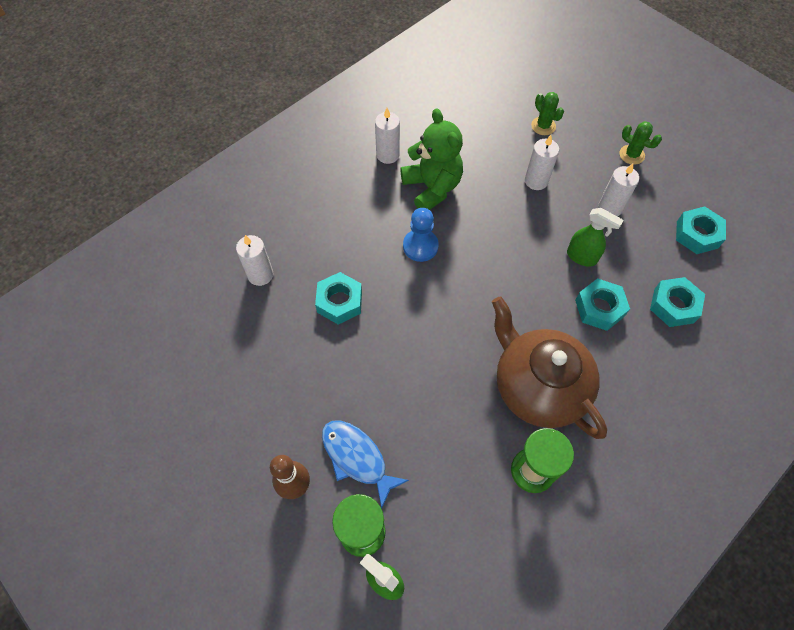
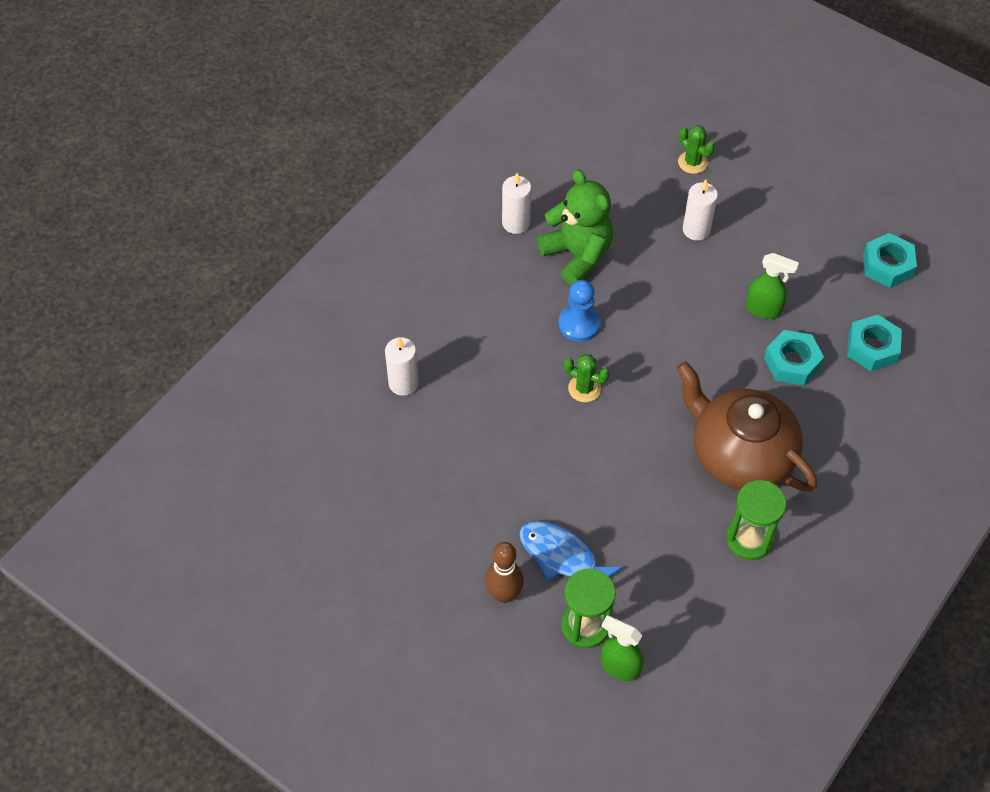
camera: 10 degrees left, 5 degrees down
turquoise nut [315,272,362,325] -> none
white candle [598,163,639,216] -> none
green cactus [619,121,662,165] -> green cactus moved to [564,354,610,402]

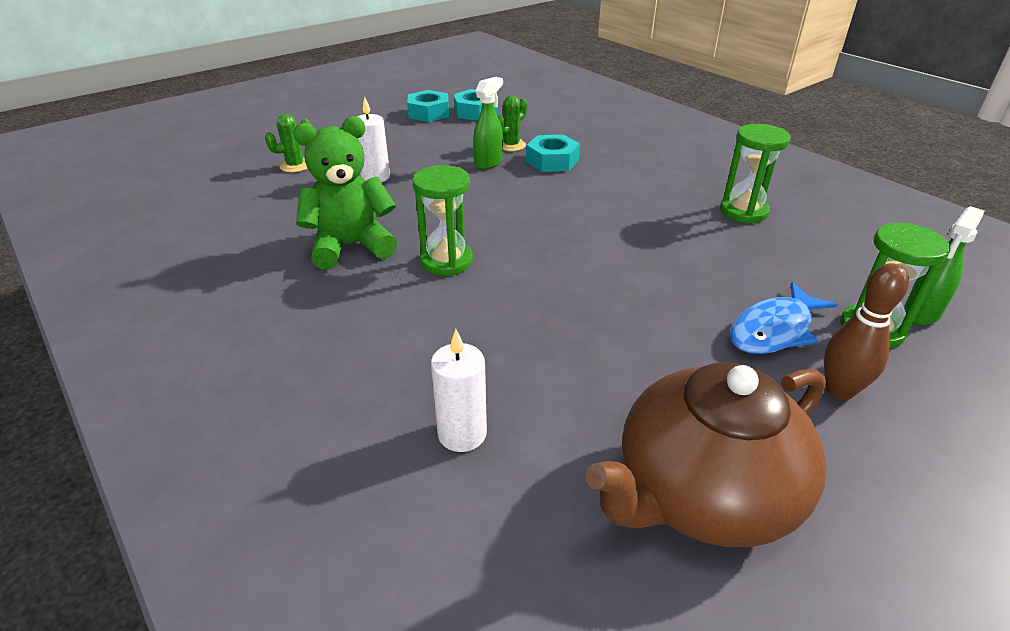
camera: 75 degrees left, 20 degrees down
white candle [502,173,531,234] -> none
blue pawn [559,280,600,342] -> green hourglass [412,165,473,276]
green cactus [564,354,610,402] -> green cactus moved to [498,96,528,151]
brown teapot [677,361,817,492] -> brown teapot moved to [586,362,827,547]
turquoise nut [847,315,902,371] -> turquoise nut moved to [407,90,449,122]

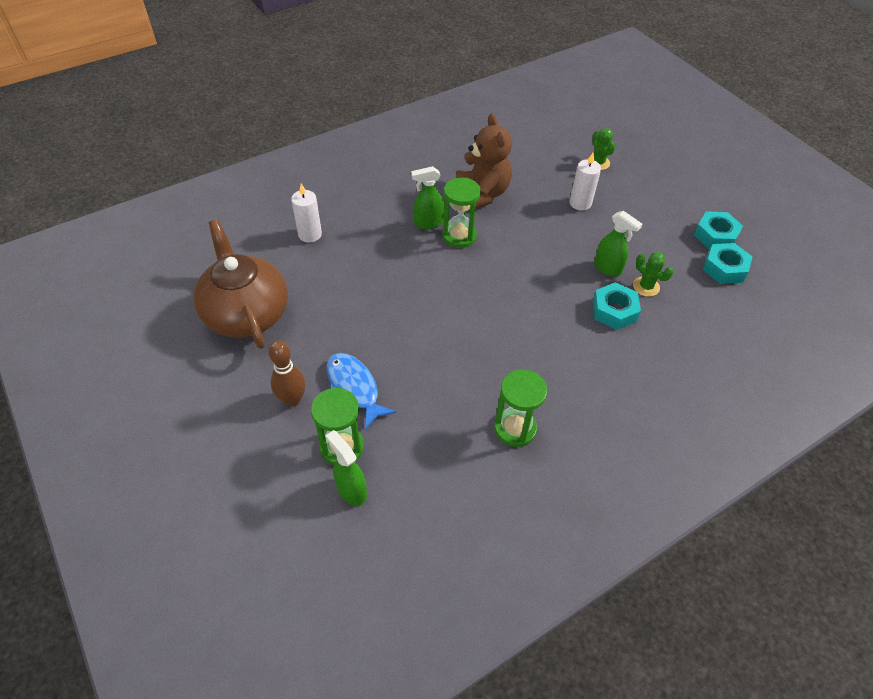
camera: 95 degrees right, 15 degrees up
green teddy bear [293,116,397,270] -> brown teddy bear [457,113,512,211]
none -> green spray bottle [411,166,444,229]

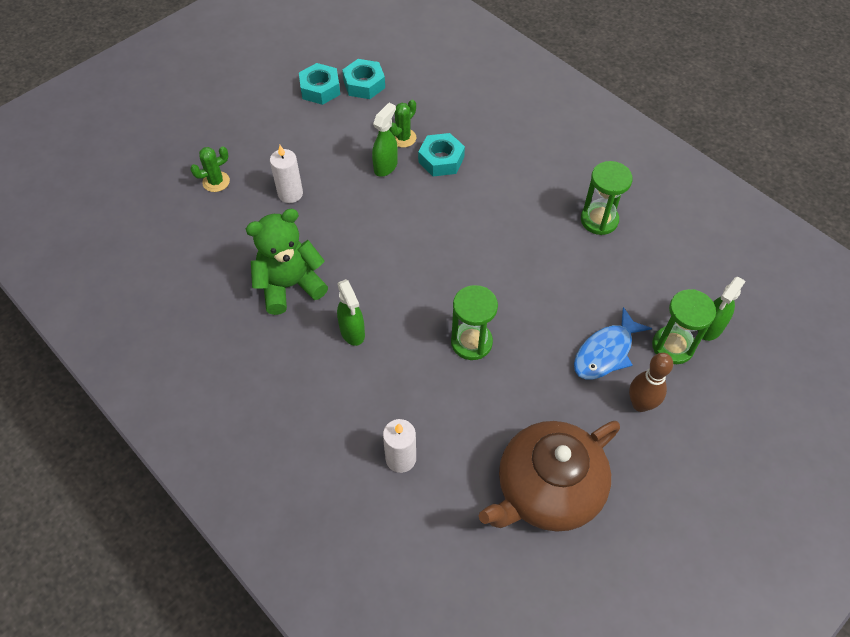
camera: 100 degrees left, 5 degrees up
green hourglass [442,177,481,248] -> green hourglass moved to [451,285,498,360]
brown teddy bear [457,113,512,211] -> green teddy bear [246,209,328,315]

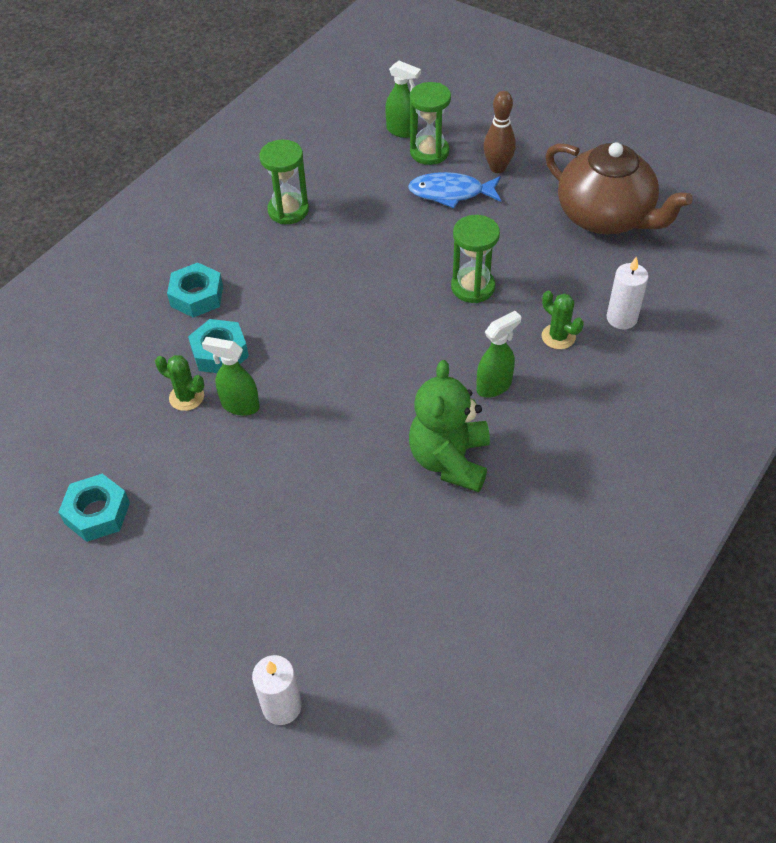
camera: 100 degrees left, 5 degrees down
green cactus [190,146,230,192] -> green cactus moved to [542,290,584,349]
green teddy bear [246,209,328,315] -> green teddy bear turned 45 degrees clockwise [409,360,490,492]
white candle [270,145,303,203] -> white candle moved to [252,655,302,725]
turquoise nut [342,59,385,99] -> turquoise nut moved to [167,262,223,318]
blue fish [574,307,652,380] -> blue fish turned 150 degrees clockwise [408,172,501,208]

